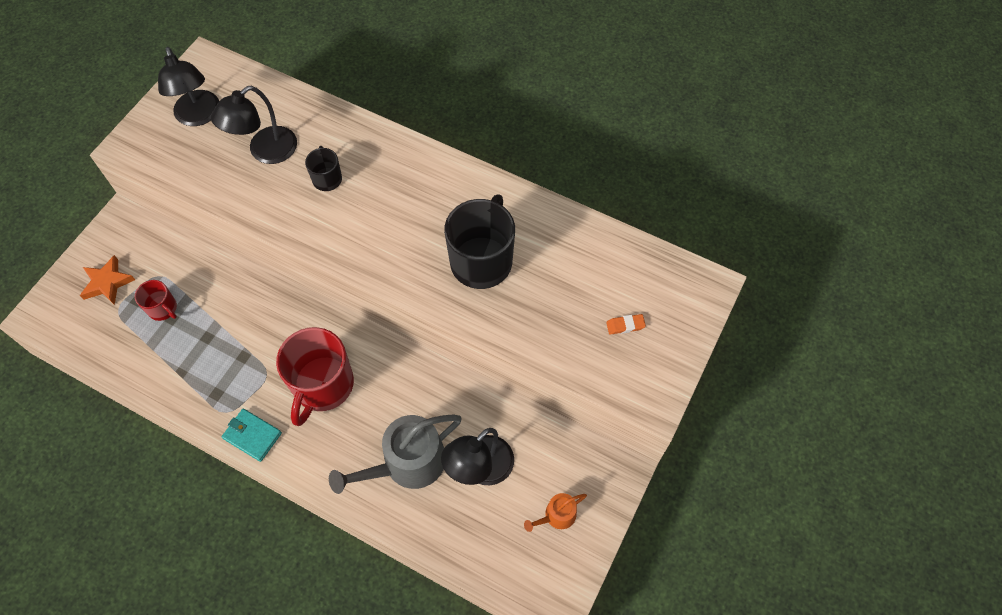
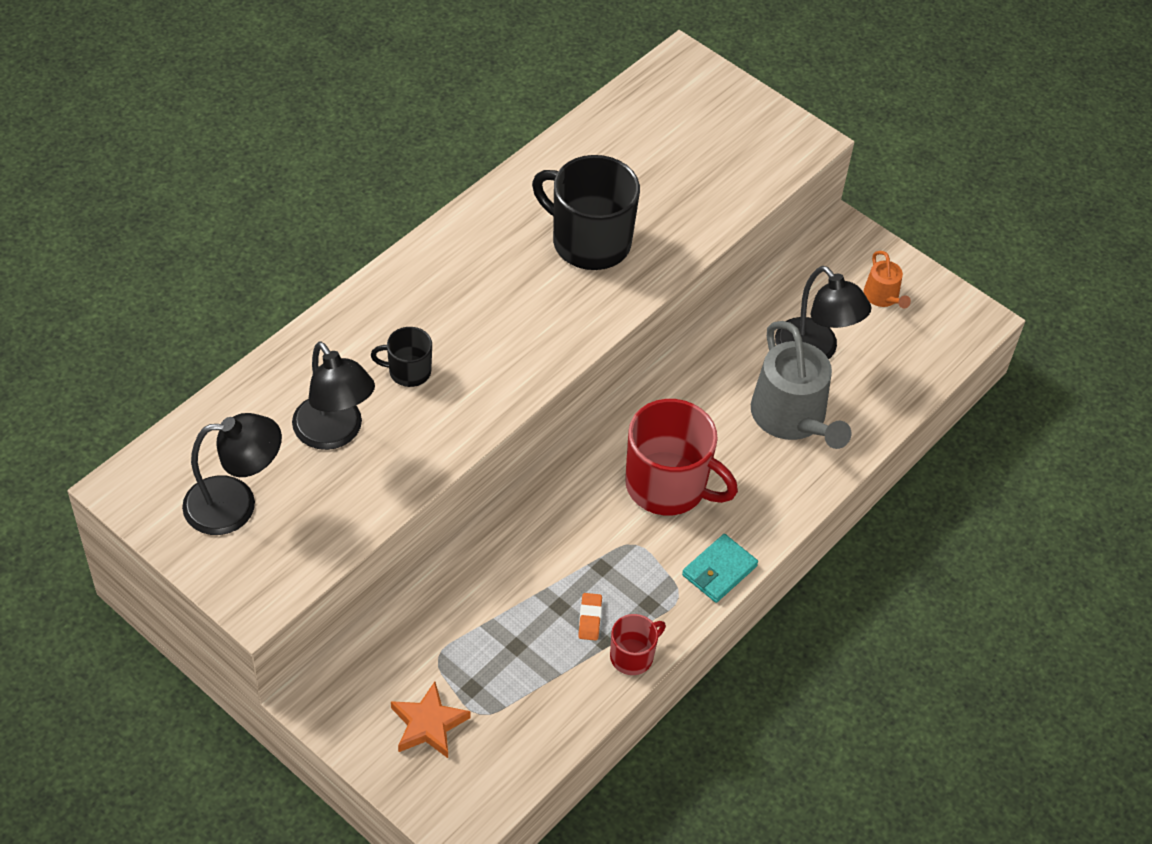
camera: 80 degrees left, 10 degrees down
red mug [135,280,177,321] -> red mug moved to [610,614,666,675]
orange eraser [606,314,646,335] -> orange eraser moved to [578,593,602,640]

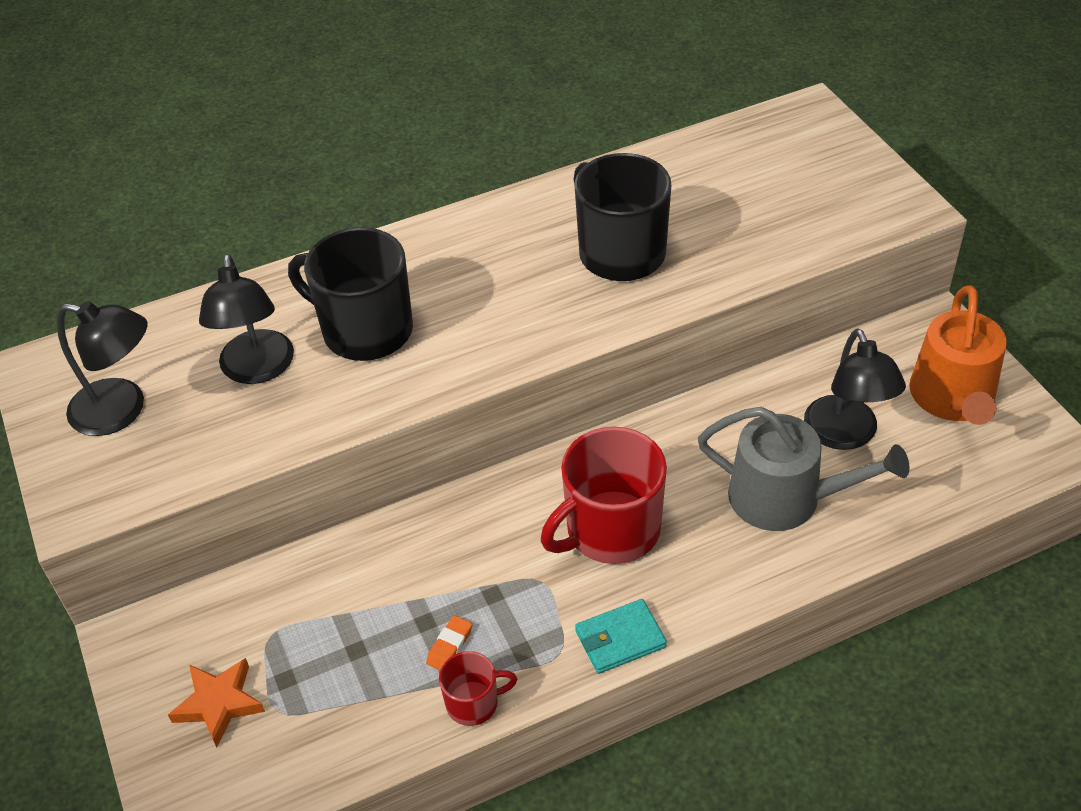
camera: 30 degrees right, 5 degrees down
black mug [371,327,432,387] -> black mug [288,227,413,361], size x1.98
red mug [625,399,738,515] -> red mug turned 90 degrees clockwise [541,427,667,564]
grey watering can [751,321,851,449] -> grey watering can turned 75 degrees counterclockwise [698,407,910,531]
orange watering can [864,251,911,308] -> orange watering can [909,286,1007,425], size x2.02

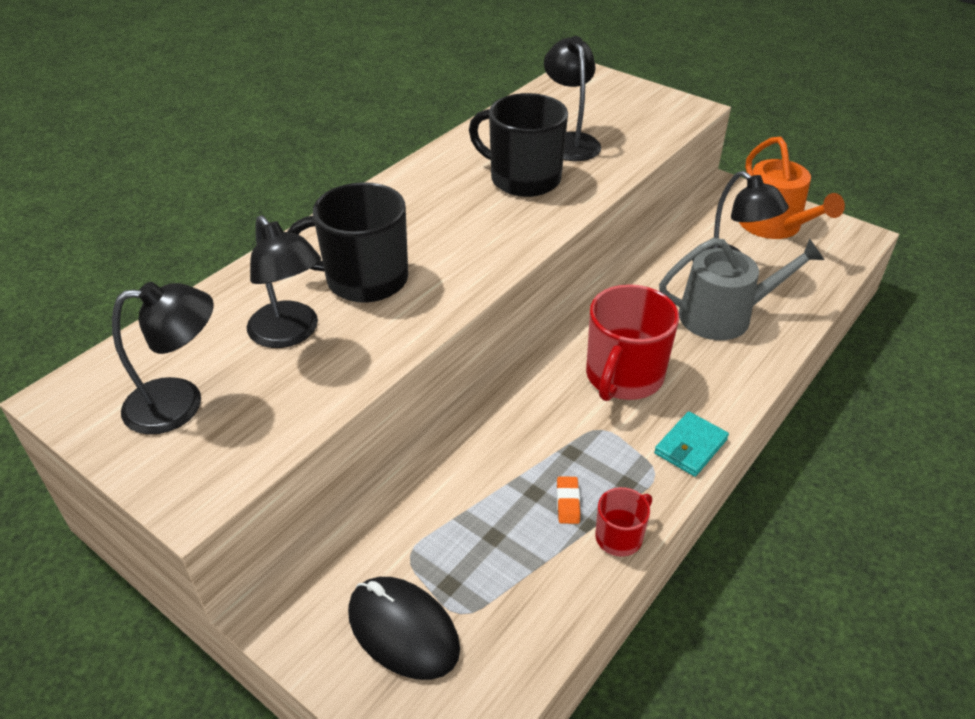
camera: 30 degrees left, 5 degrees down
orange star [168,658,265,747] -> black mouse [348,577,460,680]
none -> black lamp [544,36,601,161]

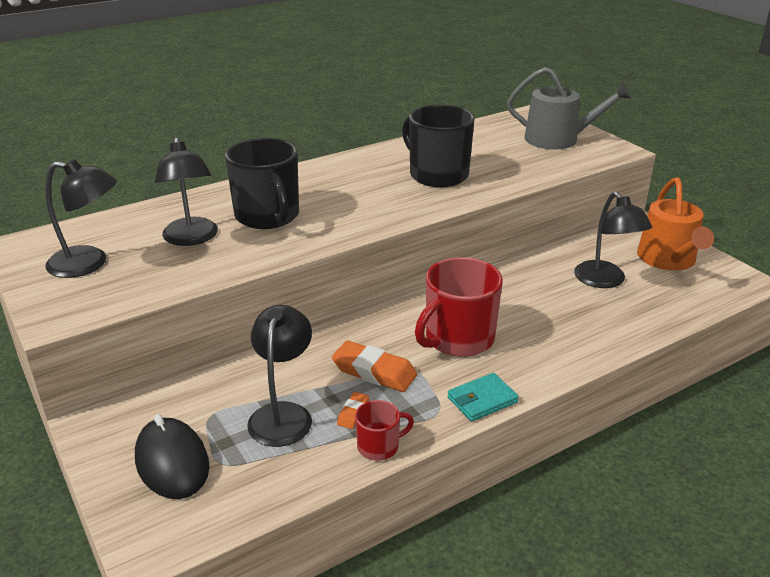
camera: 20 degrees right, 10 degrees down
black mug [287,182,408,303] -> black mug turned 135 degrees counterclockwise [225,138,299,229]
black lamp [544,36,601,161] -> black lamp moved to [247,305,312,447]
grey watering can [659,238,825,340] -> grey watering can moved to [507,67,631,150]
none -> orange eraser [332,341,417,392]

